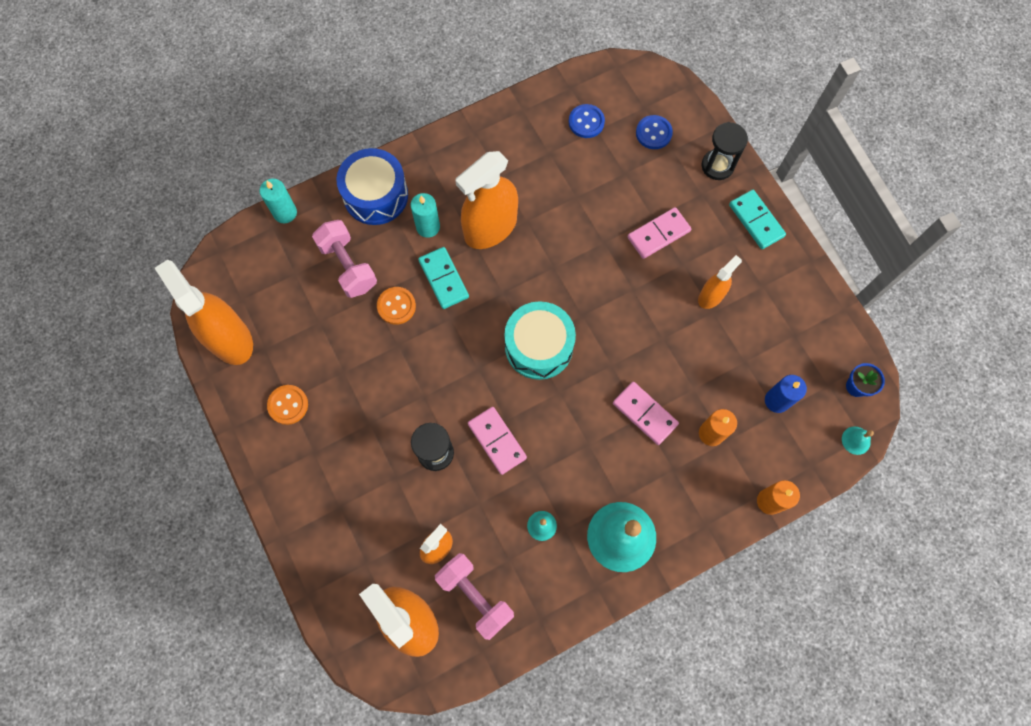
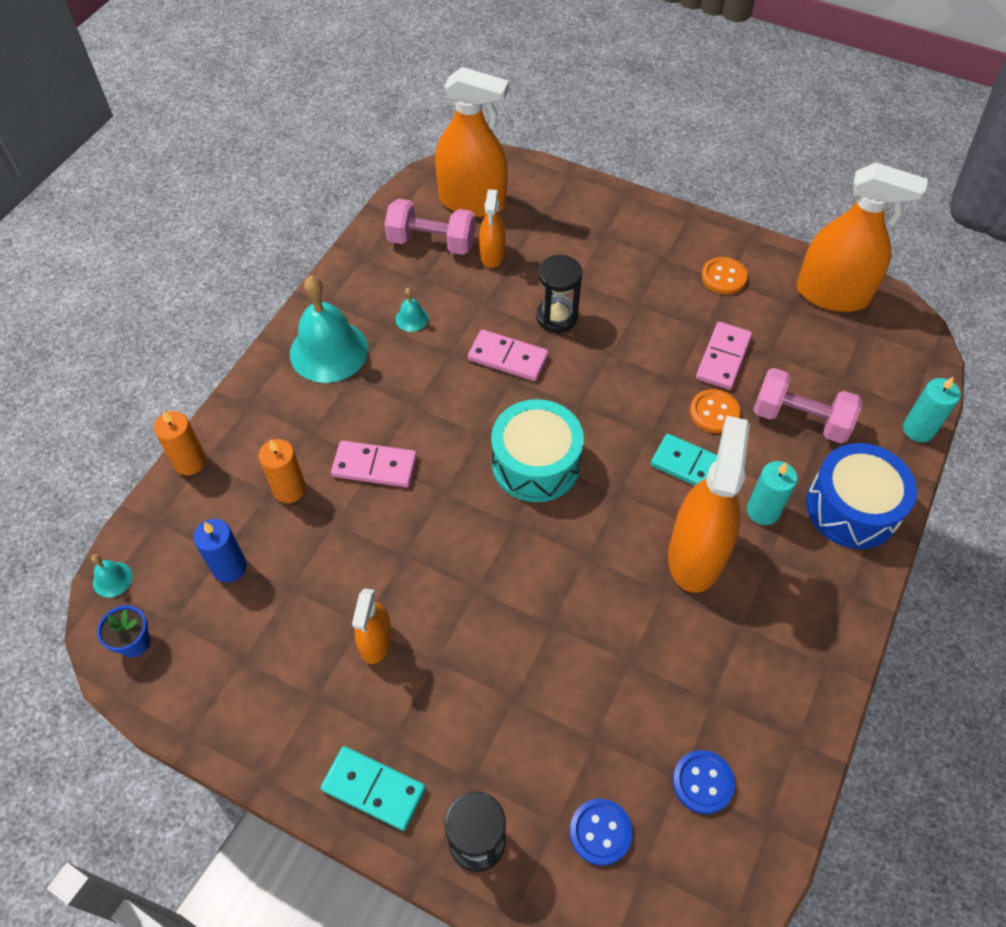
camera: 145 degrees right, 15 degrees down
pink domino [627,207,691,259] -> pink domino moved to [696,322,752,390]

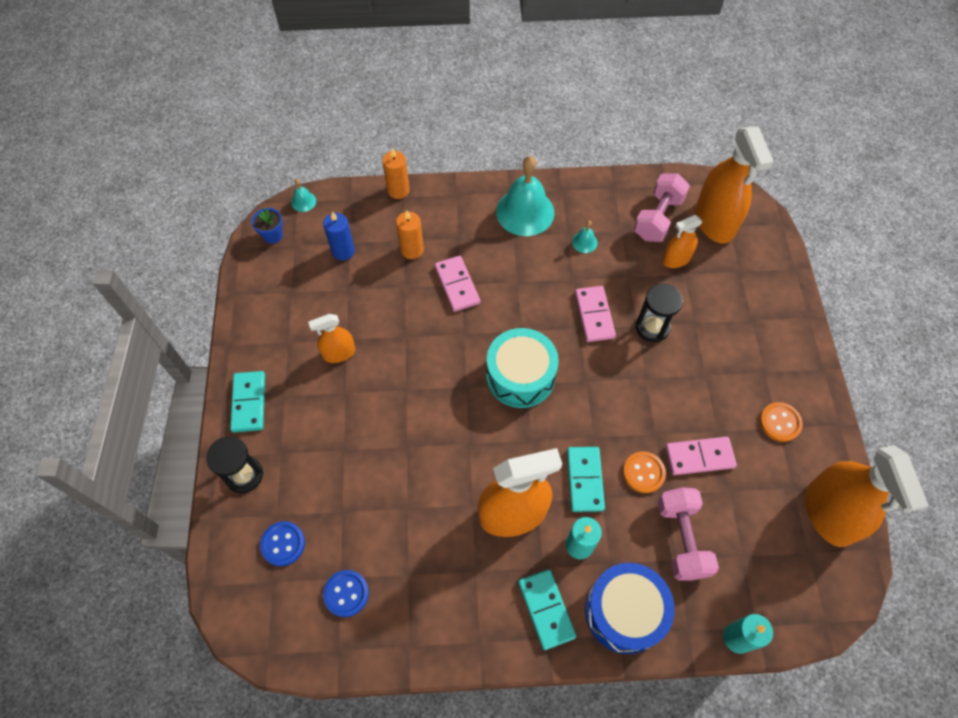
camera: 60 degrees right, 5 degrees up
pink dumbbell [384,199,476,255] -> pink dumbbell turned 45 degrees clockwise [634,173,690,242]
none -> turquoise domino [518,569,576,650]

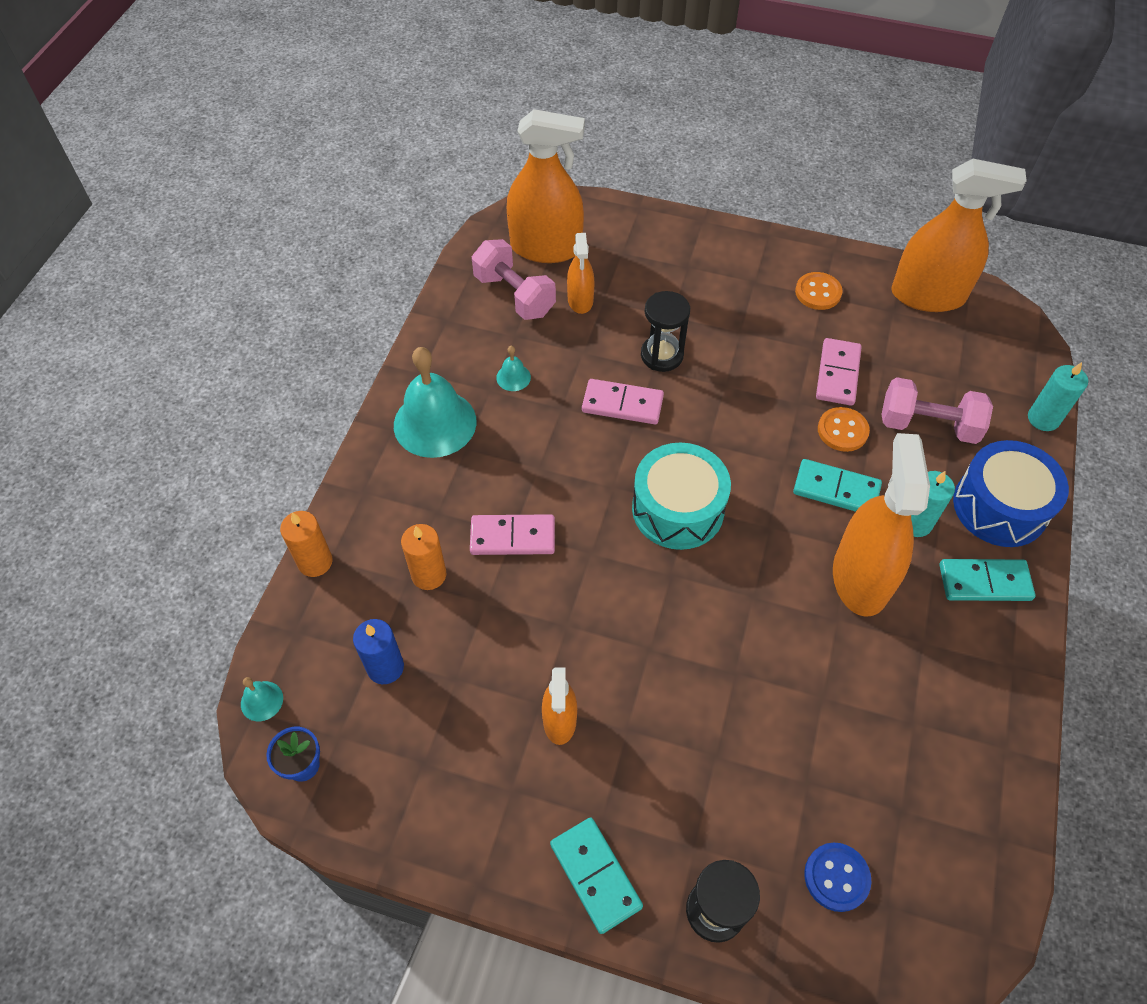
camera: 70 degrees left, 5 degrees down
turquoise domino [230,371,265,433] -> turquoise domino turned 45 degrees clockwise [550,818,643,934]
blue button [323,570,369,617] -> none

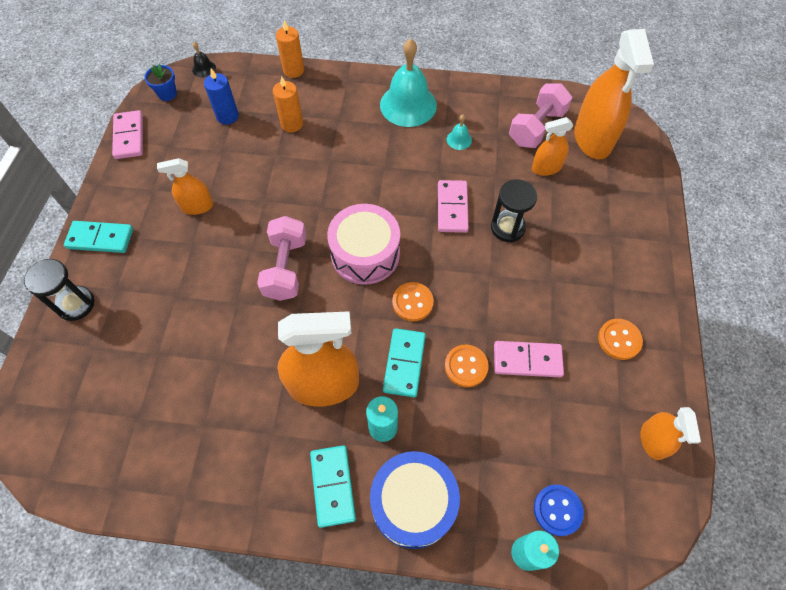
camera: 80 degrees right, 5 degrees up
turquoise bell [241,677,283,721] -> black bell [192,42,216,78]
pink domino [470,514,555,555] -> pink domino moved to [112,110,143,159]
turquoise domino [550,818,643,934] -> turquoise domino turned 45 degrees clockwise [64,221,133,253]
turquoise drum [632,443,731,550] -> pink drum [327,204,400,285]
blue button [804,843,871,912] -> blue button moved to [534,484,584,536]
pink dumbbell [882,377,993,444] -> pink dumbbell moved to [257,216,306,301]
orange spray bottle [891,159,1027,312] -> orange spray bottle [640,407,701,460], size x0.53
none -> orange button [392,282,434,321]

